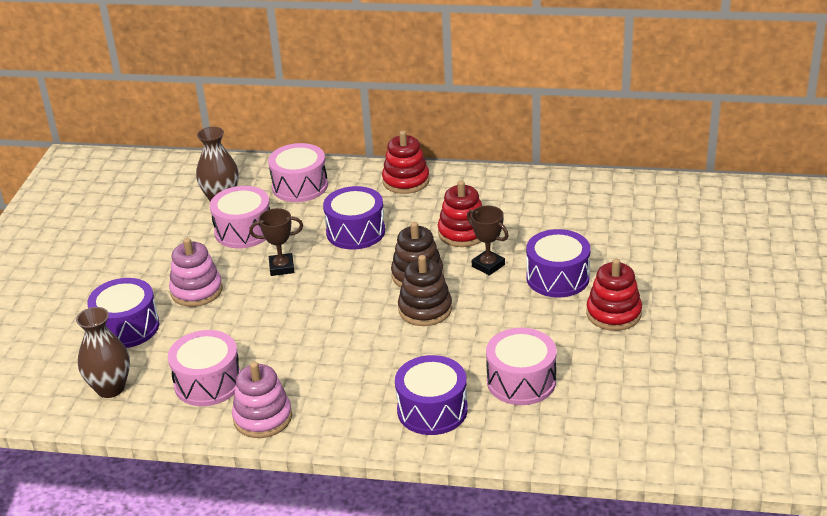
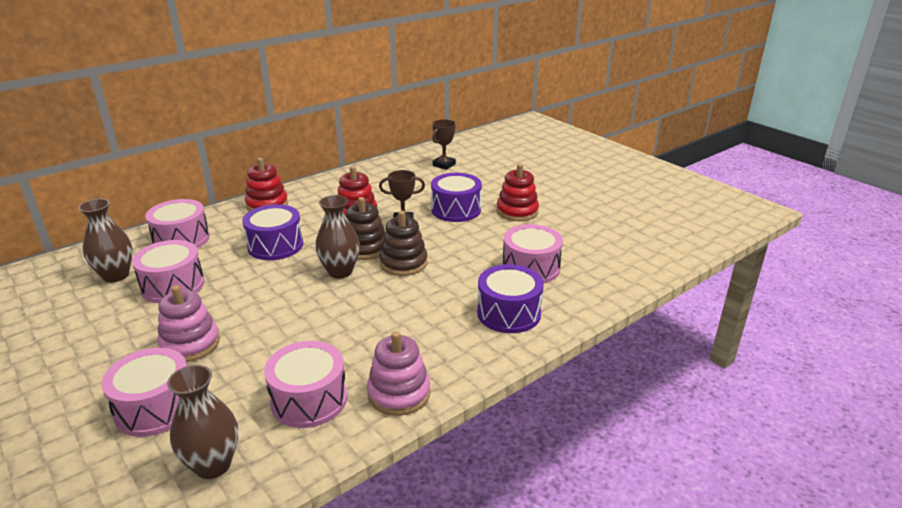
camera: 50 degrees left, 5 degrees down
purple drum [87,278,159,348] -> pink drum [101,348,187,437]
brown trophy [249,208,303,276] -> brown trophy moved to [432,119,456,170]
none -> brown vase [315,195,360,278]

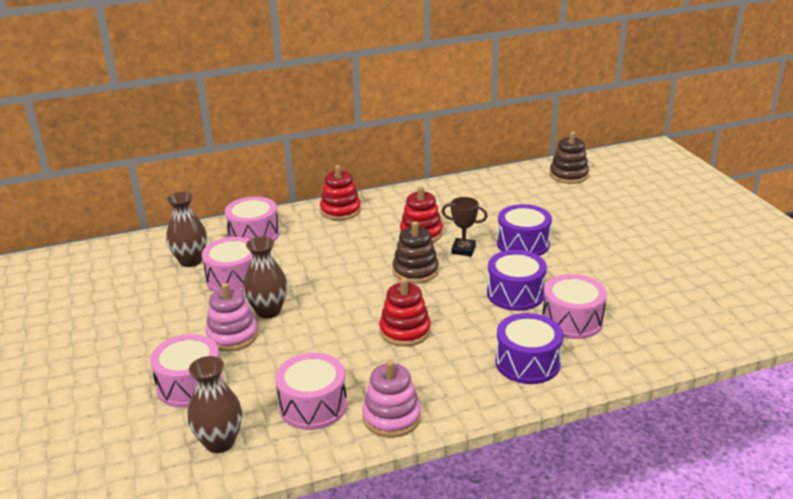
camera: 20 degrees right, 0 degrees up
purple drum [242,204,303,260] -> purple drum moved to [487,250,547,311]
brown vase [315,195,360,278] -> brown vase moved to [243,237,288,319]
brown stacking toy [379,211,428,276] -> brown stacking toy moved to [550,132,589,184]
brown trophy [432,119,456,170] -> none
red stacking toy [497,164,539,221] -> red stacking toy moved to [379,278,431,347]

